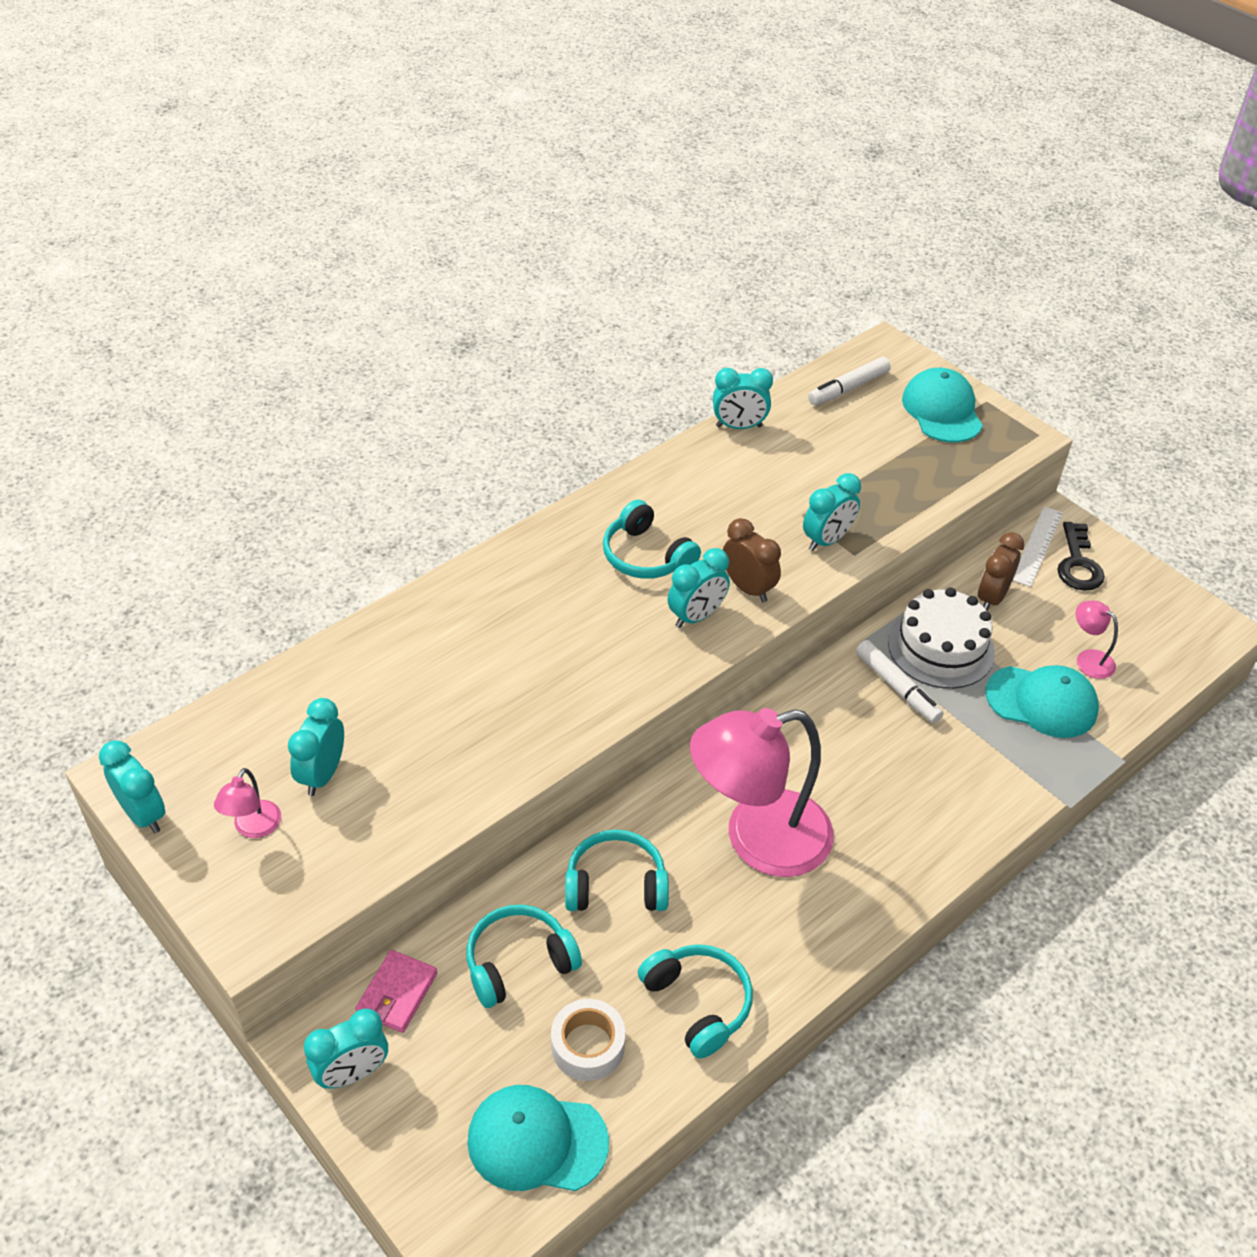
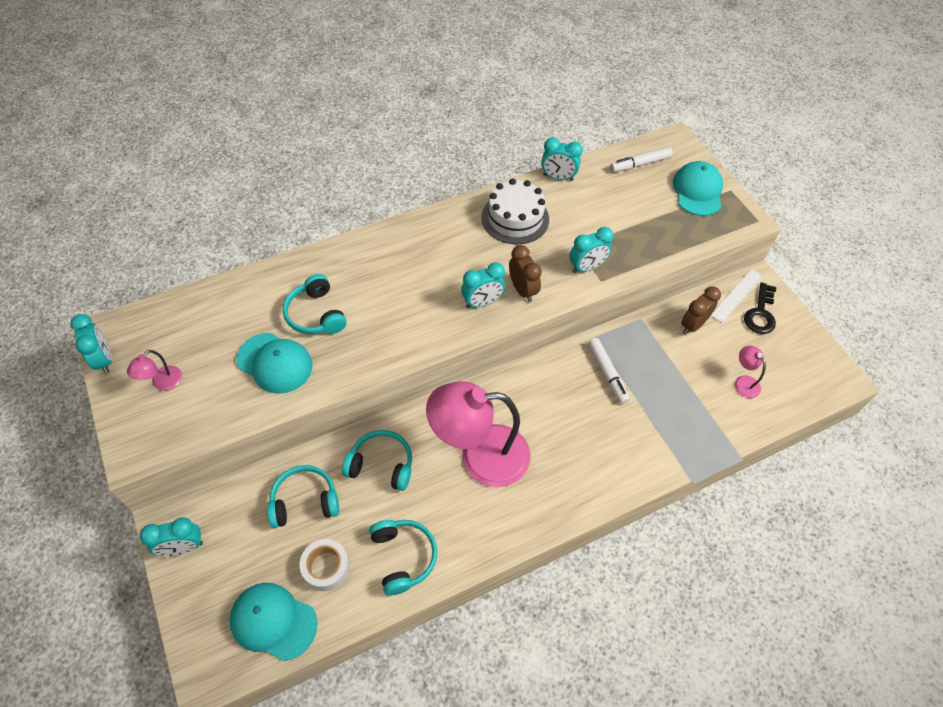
camera: 15 degrees right, 10 degrees up
turquoise clock [288,698,344,796] -> none
pink wallet [355,950,437,1033] -> none
turquoise headphones [603,500,701,579] -> turquoise headphones moved to [283,274,347,334]
white cake [888,587,995,689] -> white cake moved to [481,178,549,244]
turquoise cap [986,665,1099,738] -> turquoise cap moved to [236,333,312,394]

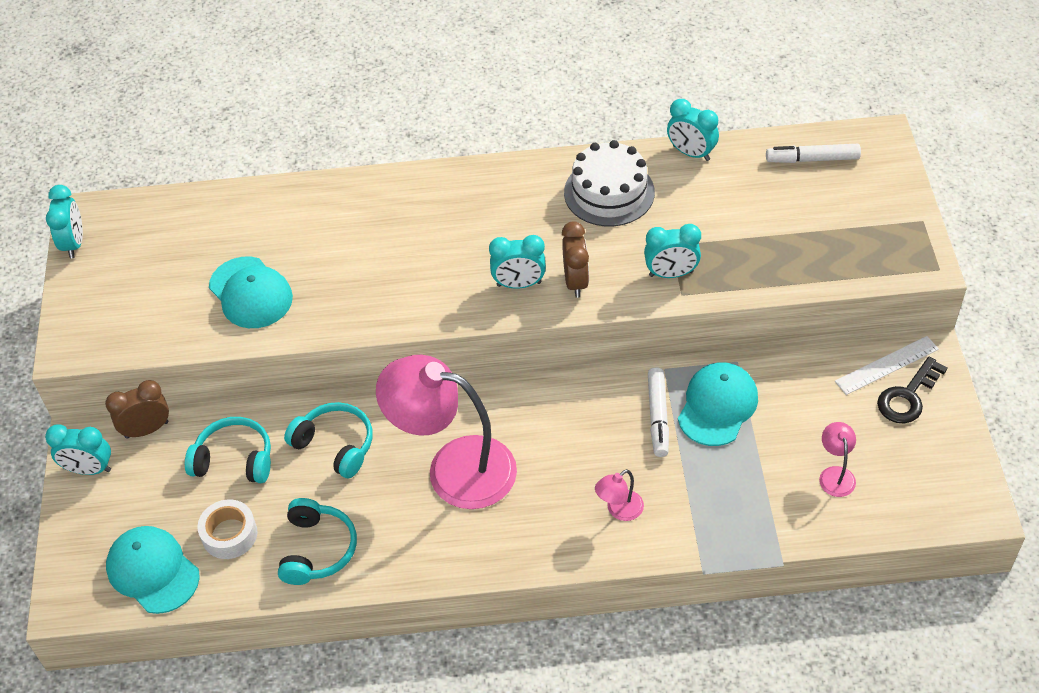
camera: 25 degrees right, 5 degrees down
pink lamp [127,350,182,391] -> pink lamp moved to [595,469,644,521]
turquoise headphones [283,274,347,334] -> none
turquoise cap [673,161,723,216] -> turquoise cap moved to [678,362,758,446]
brown clock [681,286,721,335] -> brown clock moved to [105,380,169,439]

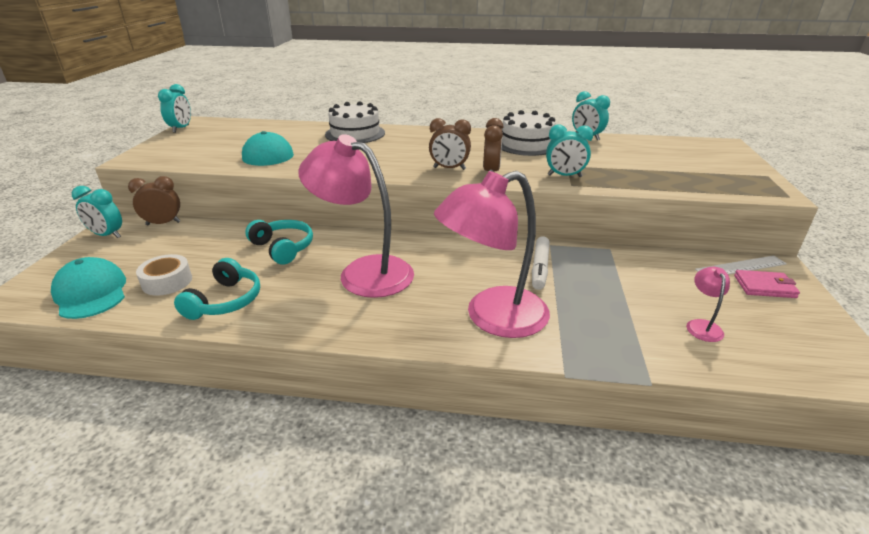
camera: 10 degrees right, 20 degrees down
turquoise headphones [185,417,271,483] -> none
turquoise clock [489,235,546,289] -> brown clock [429,118,471,170]
pink lamp [595,469,644,521] -> pink lamp [434,171,550,338], size x2.45
turquoise cap [678,362,758,446] -> none
white marker [766,144,861,163] -> none
black key [877,357,947,423] -> pink wallet [734,270,800,298]
none -> white cake [325,101,385,143]

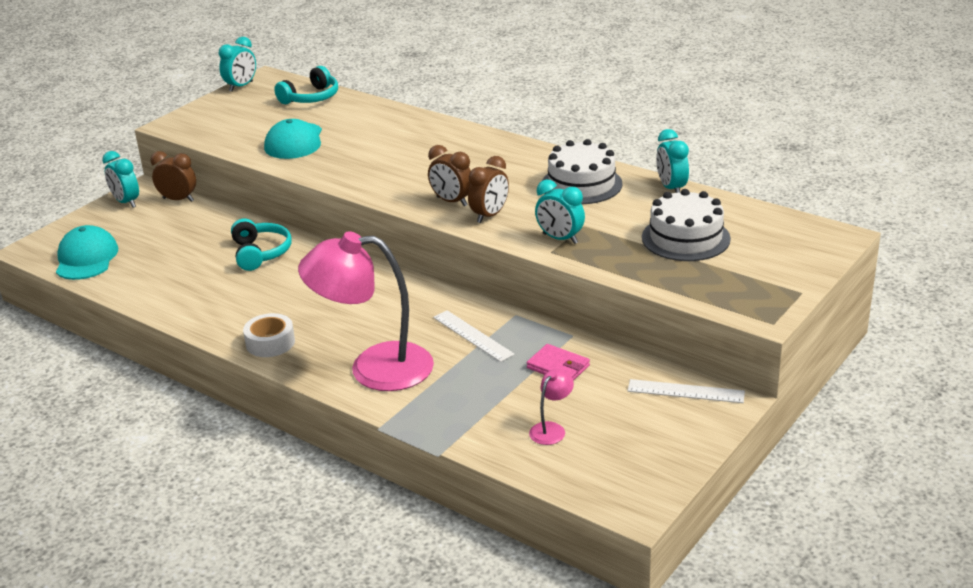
camera: 30 degrees right, 0 degrees up
white tape [136,254,192,296] -> white tape moved to [243,313,295,357]
turquoise headphones [174,258,260,320] -> turquoise headphones moved to [274,66,338,104]
pink lamp [298,134,414,298] -> none
white cake [325,101,385,143] -> white cake moved to [642,189,731,261]
white marker [532,236,550,290] -> white ruler [433,310,515,362]
pink wallet [734,270,800,298] -> pink wallet moved to [527,344,590,381]

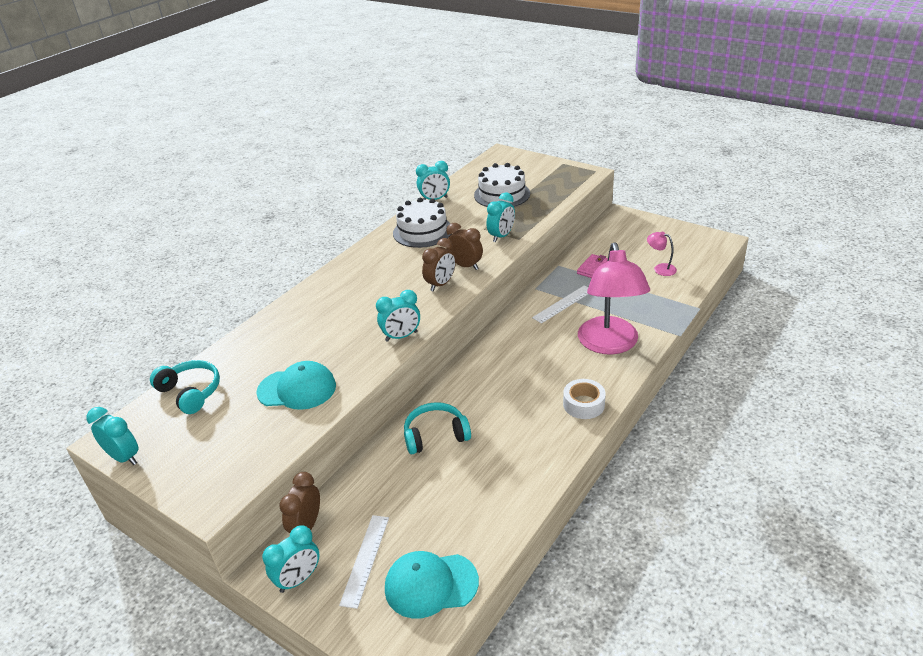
camera: 90 degrees left, 5 degrees up
white ruler [627,379,745,403] -> white ruler moved to [339,515,389,609]
none -> turquoise clock [376,290,420,342]

